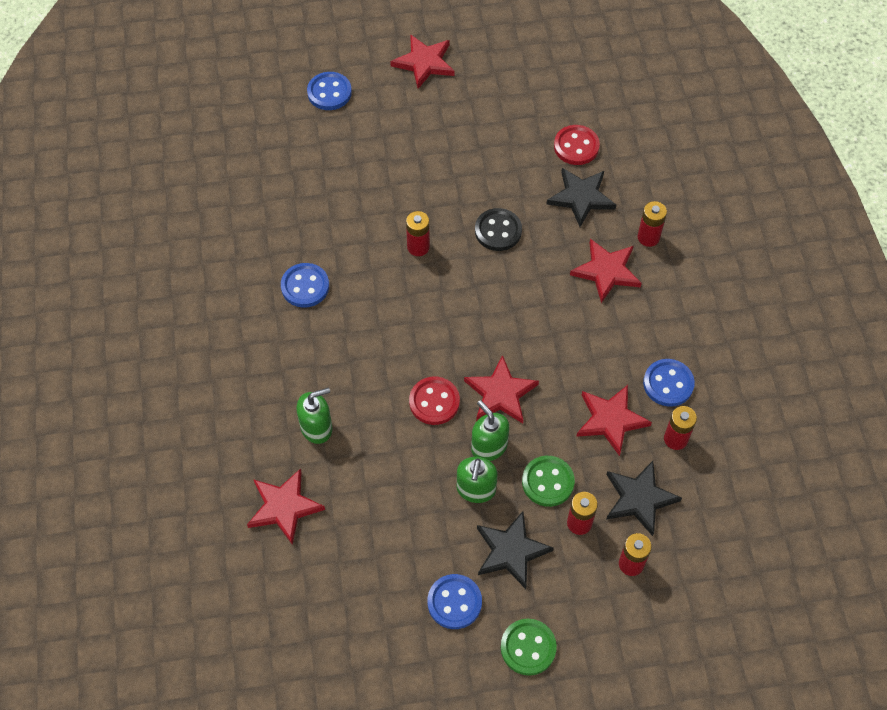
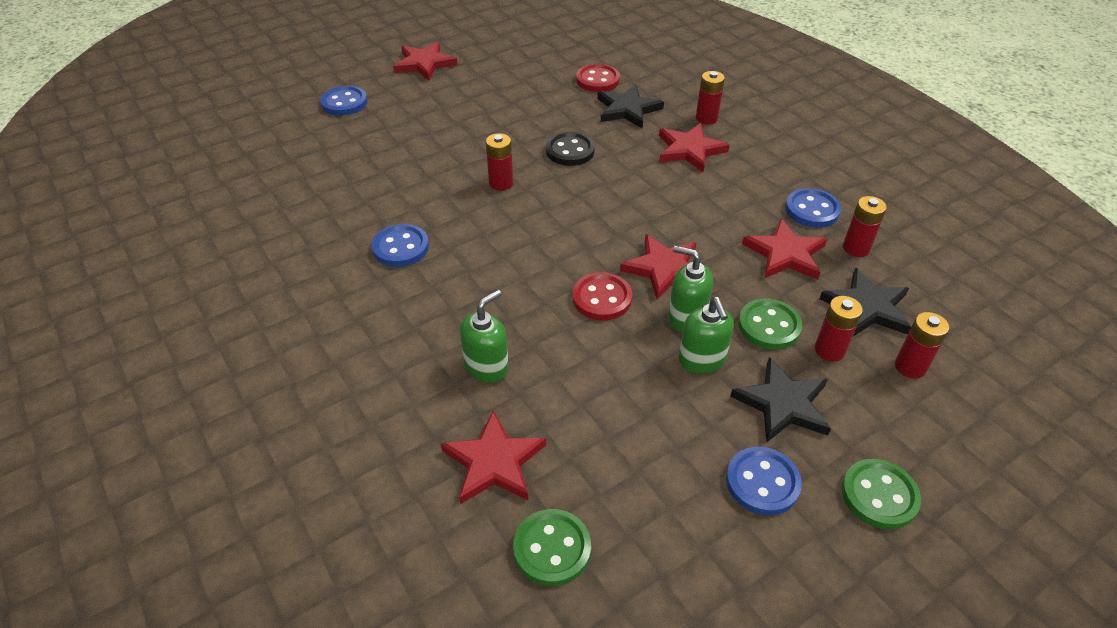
camera: 25 degrees left, 15 degrees down
none -> green button [513,509,591,586]

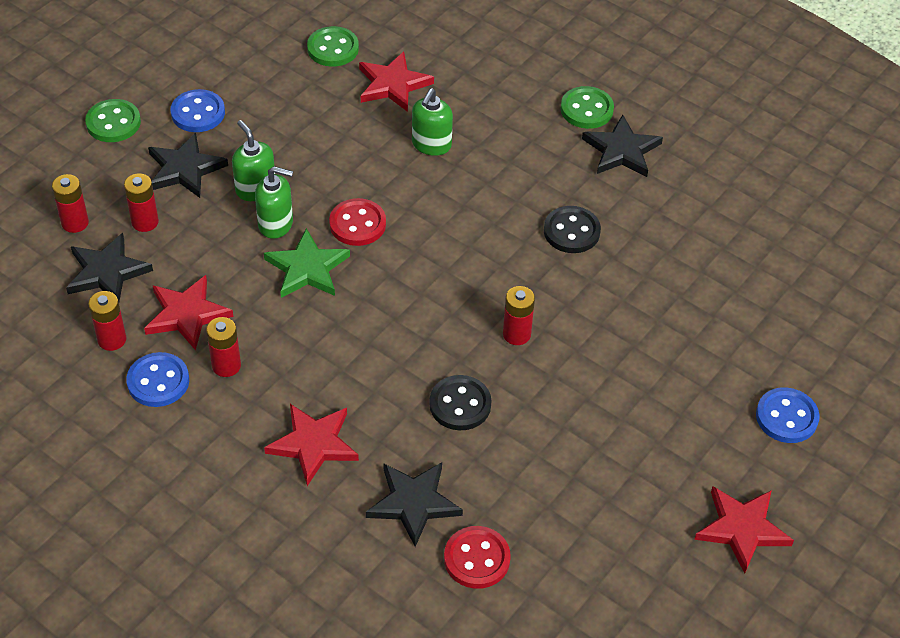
camera: 160 degrees right, 5 degrees up
blue button [372,224,429,267] -> black button [544,206,601,253]
red star [620,234,696,300] -> green star [264,228,350,298]
red battery [696,71,725,124] -> red battery moved to [206,317,241,377]
green button [738,299,802,350] -> green button moved to [561,86,614,129]
none -> black star [582,115,663,177]

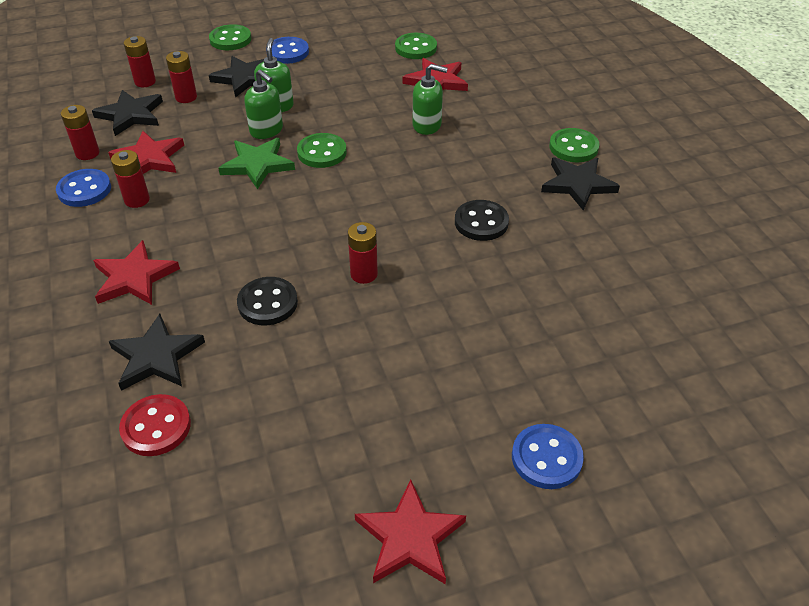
camera: 35 degrees right, 5 degrees down
red button [329,198,386,246] -> green button [297,133,347,168]
green soap dispenser [412,88,453,156] -> green soap dispenser turned 135 degrees counterclockwise [413,64,448,135]

